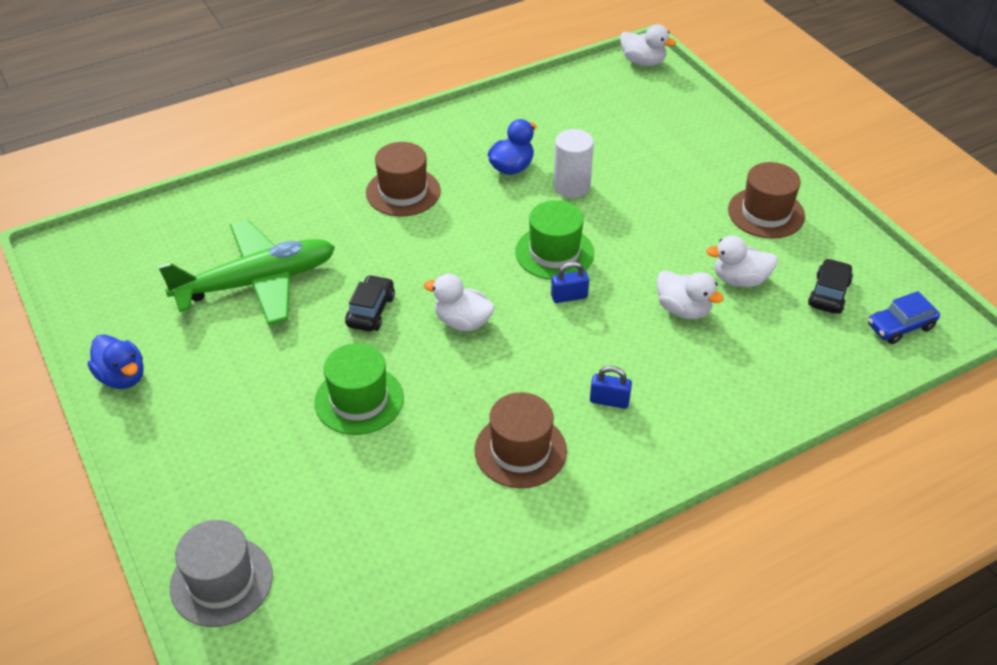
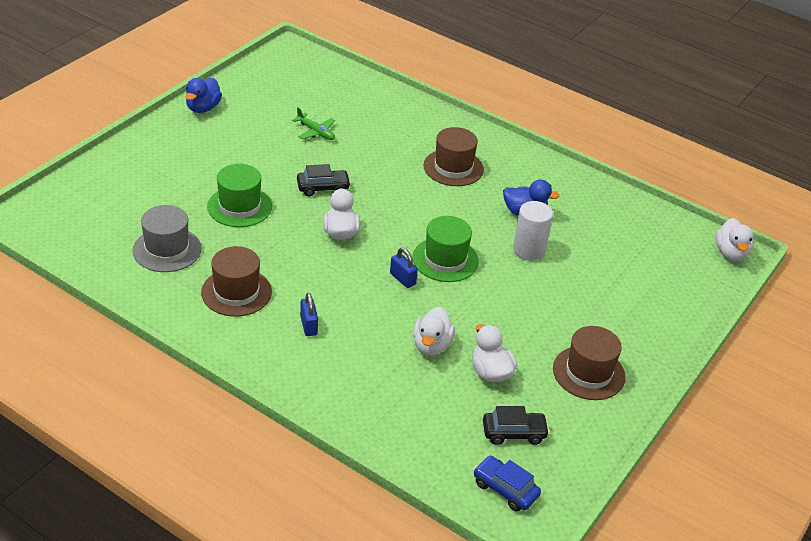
camera: 60 degrees right, 5 degrees down
green plane [158,220,335,325] -> green plane [292,107,335,140], size x0.42
grey hat [170,520,273,627] -> grey hat moved to [132,205,202,272]

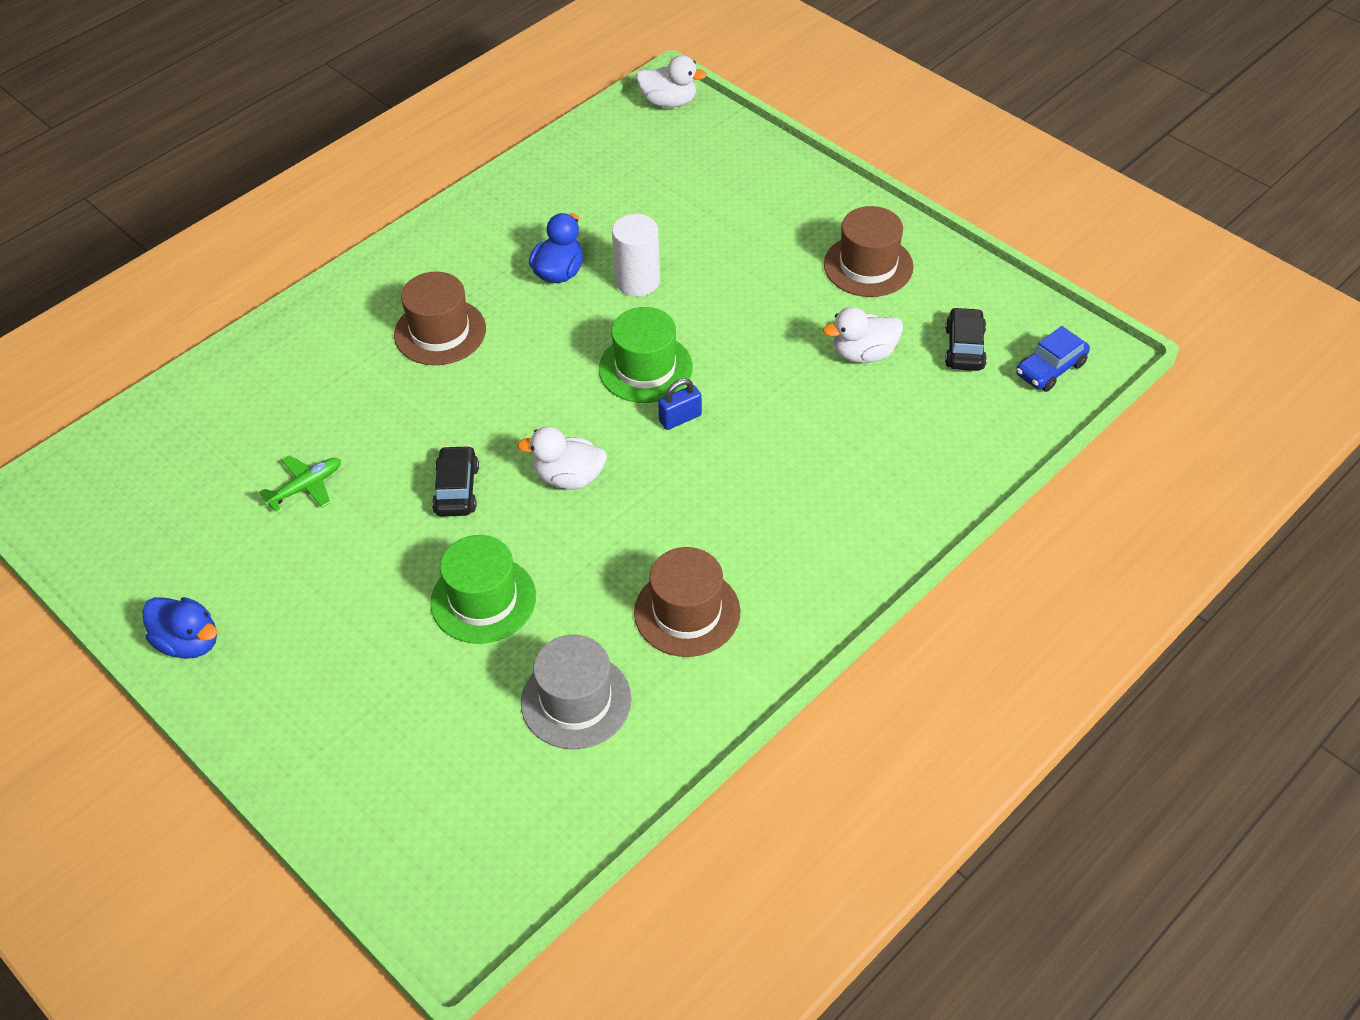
camera: 75 degrees left, 10 degrees up
blue padlock [300,293,318,336] -> none
white duck [413,307,455,355] -> none

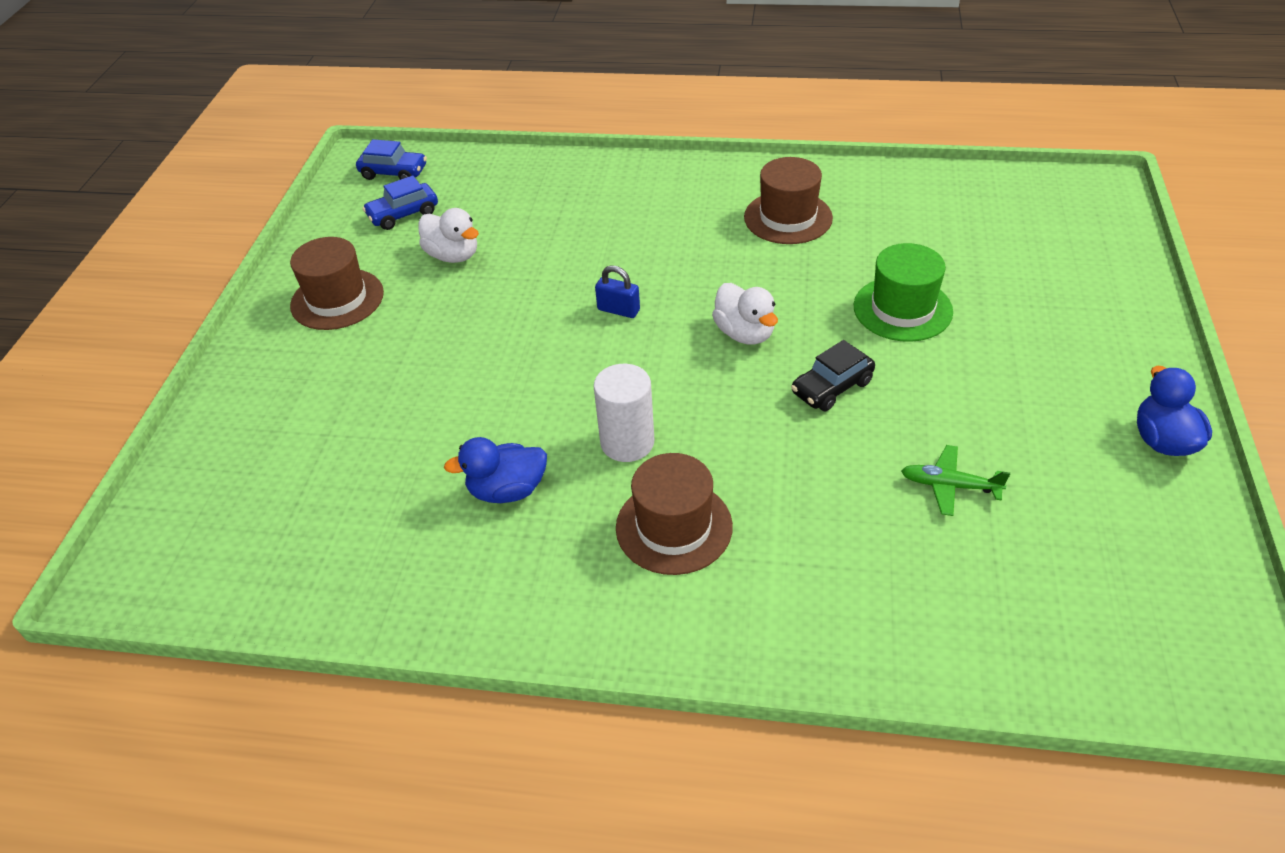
camera: 125 degrees left, 5 degrees down
grey hat [521,635,632,749] -> none
green hat [599,307,693,403] -> none
white cylinder [612,214,660,296] -> white cylinder moved to [594,364,654,462]
white duck [636,55,707,108] -> none
black car [945,307,987,371] -> blue car [362,176,438,230]

